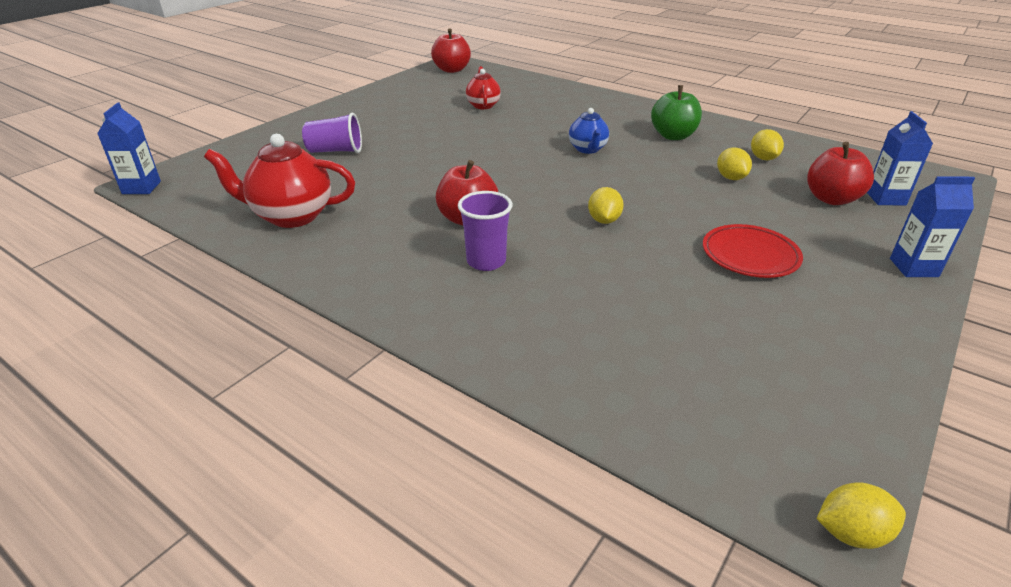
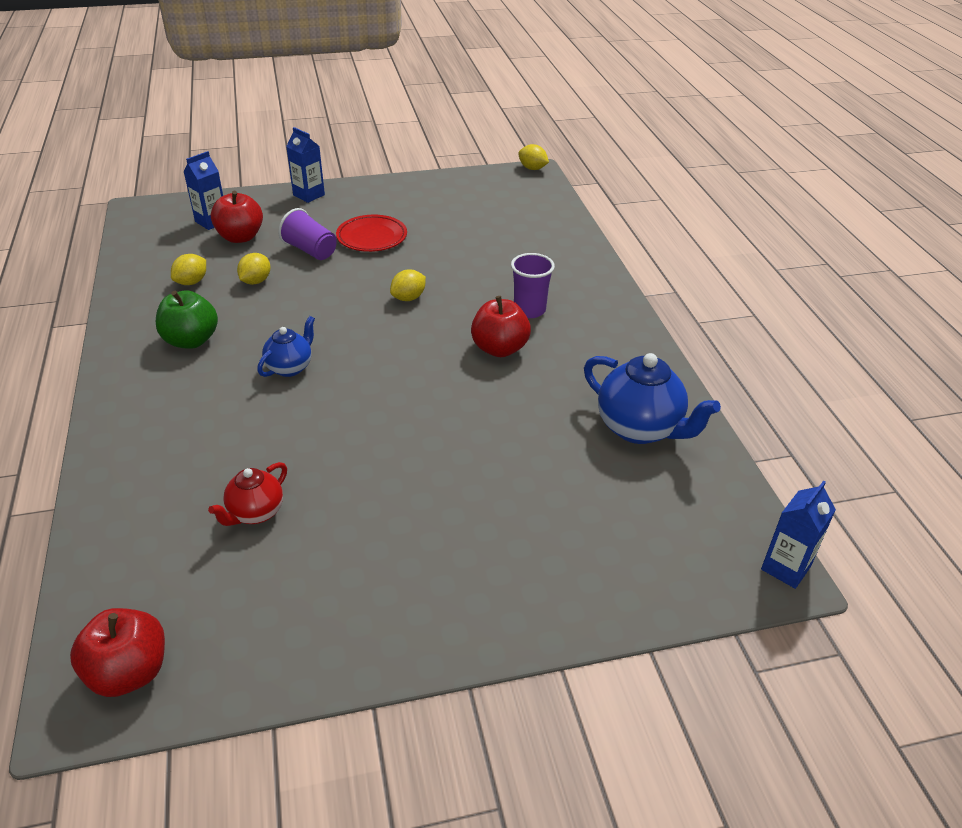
camera: 140 degrees left, 5 degrees up
red teapot [204,134,355,228] -> blue teapot [584,353,721,444]
purple cup [302,113,362,153] -> purple cup moved to [278,208,337,260]

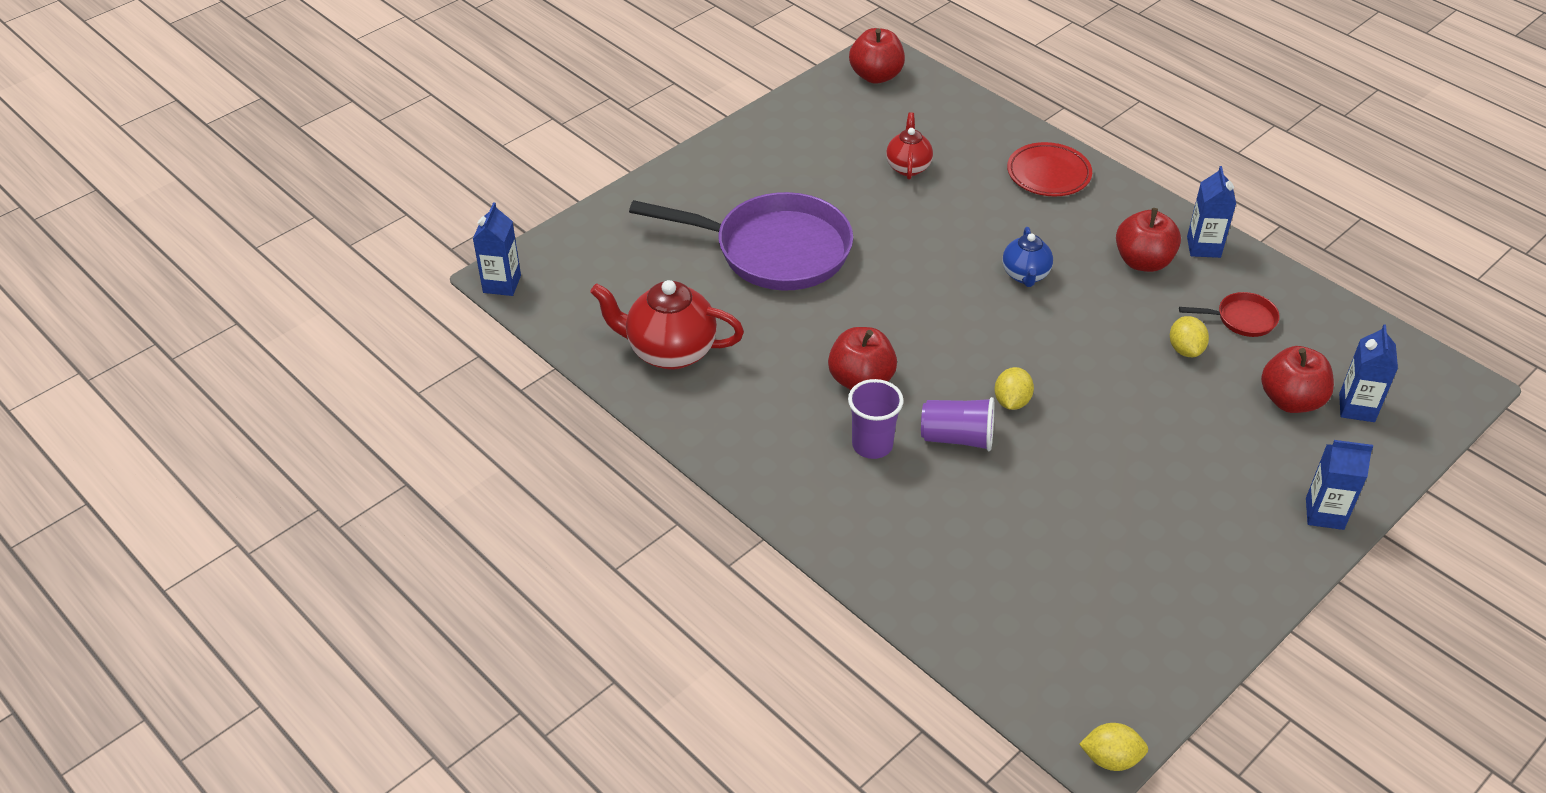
camera: 150 degrees right, 5 degrees up
green apple [156,290,218,349] -> red apple [1116,208,1181,272]
yellow lemon [171,254,206,285] -> red pan [1179,292,1280,337]
purple cup [278,208,337,260] -> purple cup moved to [921,397,994,451]
red plate [336,215,407,252] -> red plate moved to [1007,142,1092,196]
blue teapot [584,353,721,444] -> red teapot [590,280,744,370]
none -> purple pan [629,192,853,291]
none -> blue carton [1187,166,1236,258]

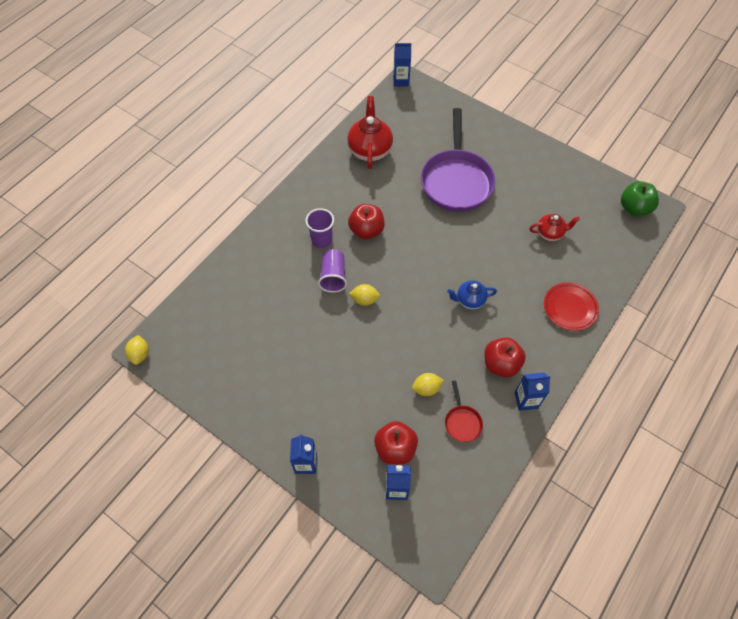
camera: 80 degrees right, 15 degrees up
red apple [849,28,905,84] -> green apple [621,181,659,216]

